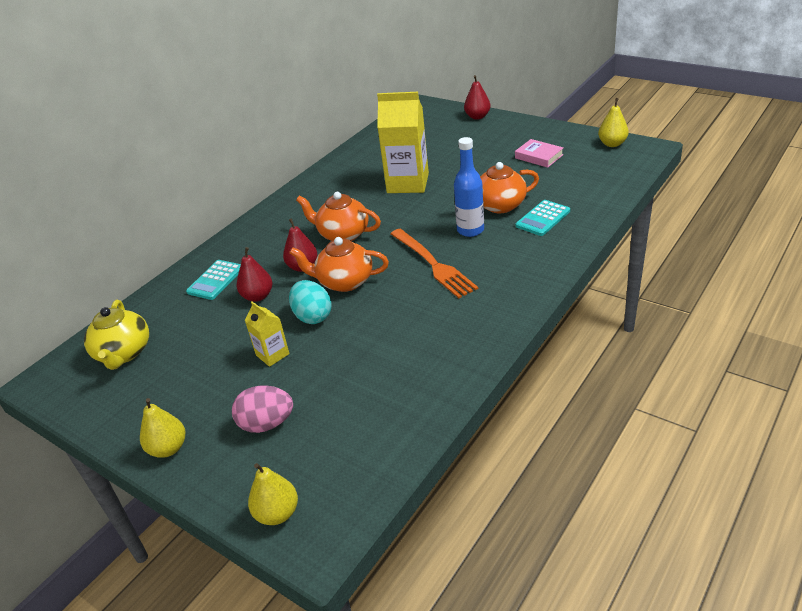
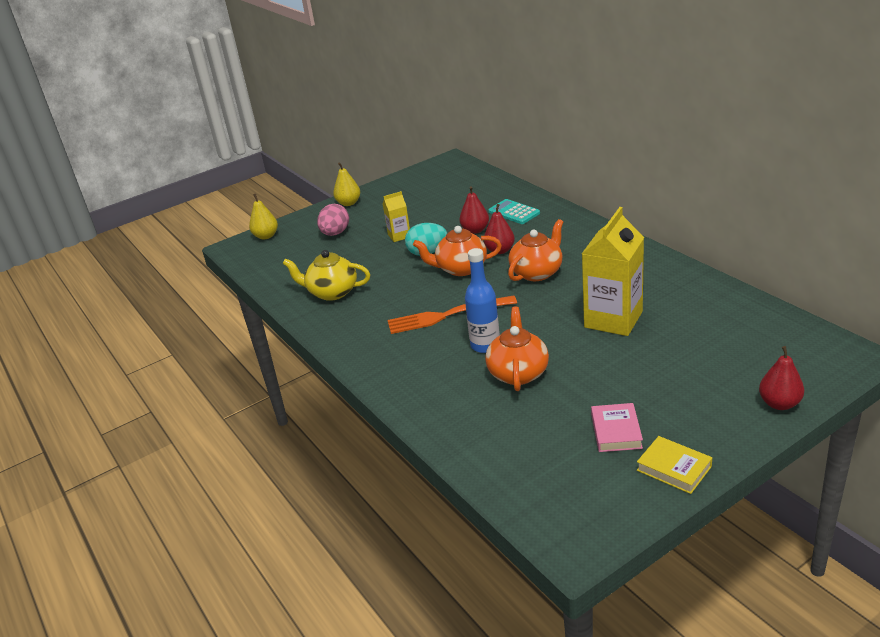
camera: 110 degrees right, 5 degrees down
yellow teapot [84,300,149,370] -> yellow teapot moved to [283,250,371,301]
orange teapot [289,237,389,292] -> orange teapot turned 120 degrees counterclockwise [413,226,502,276]
pink book [515,139,564,168] -> pink book turned 60 degrees counterclockwise [591,403,643,452]
turquoise calculator [516,200,570,236] -> none
yellow pear [598,98,629,147] -> none
none -> yellow book [637,436,712,494]

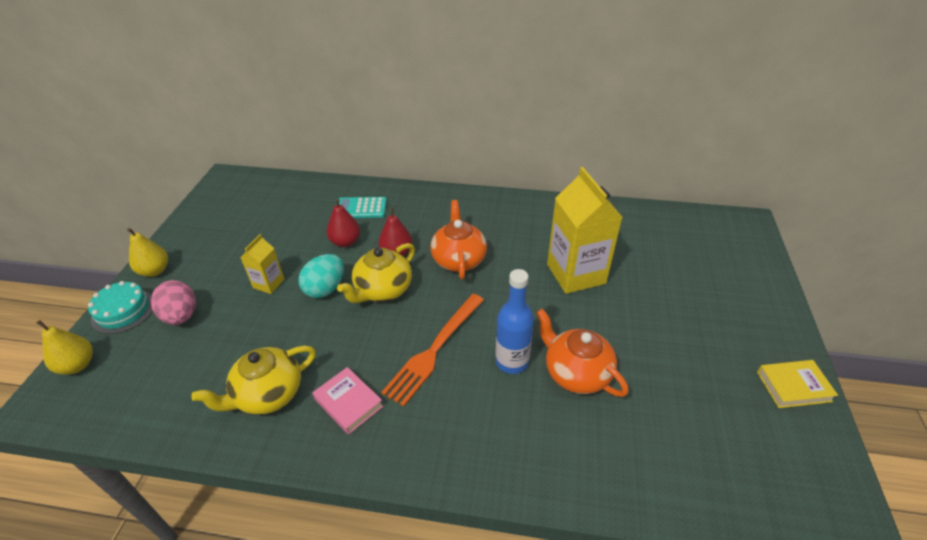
camera: 50 degrees left, 10 degrees up
orange teapot [413,226,502,276] -> yellow teapot [337,243,415,303]
pink book [591,403,643,452] -> pink book moved to [312,367,383,435]
red pear [759,346,804,410] -> none
none -> turquoise cake [88,281,153,334]

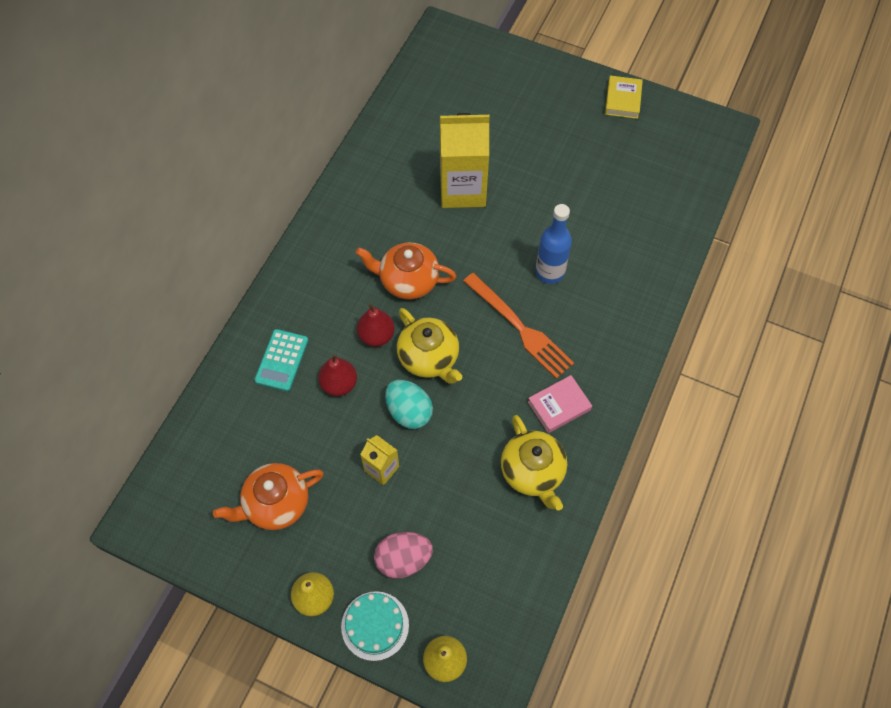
camera: 75 degrees left, 20 degrees up
orange teapot [536,308,629,397] -> orange teapot moved to [213,463,324,530]

